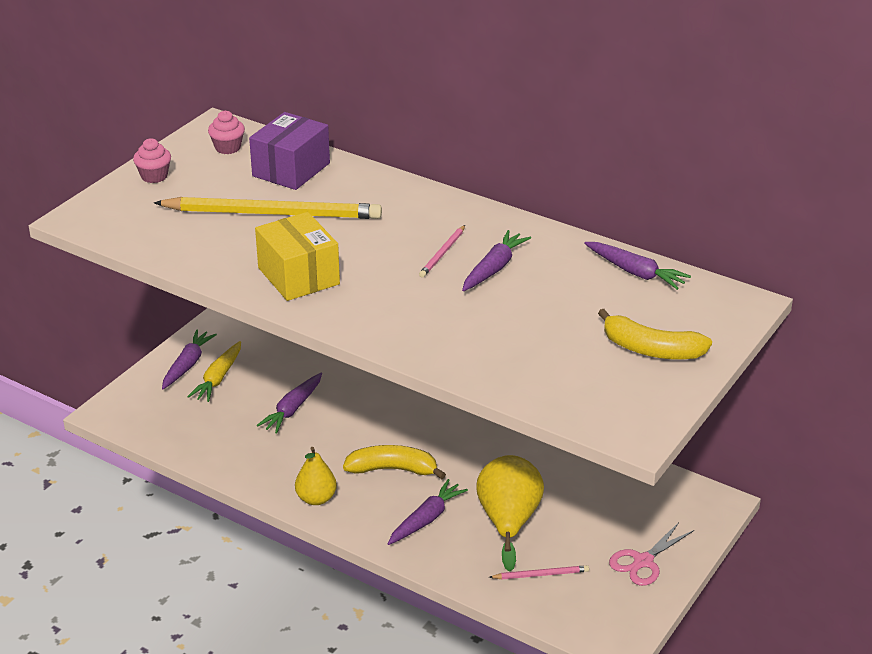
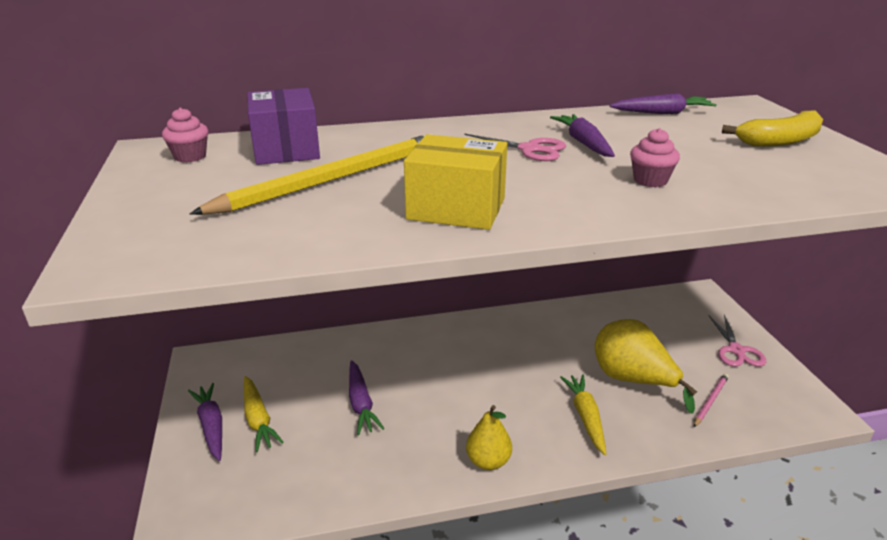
camera: 45 degrees left, 5 degrees down
pink cupcake [133,138,171,183] -> pink cupcake moved to [630,128,680,187]
yellow banana [343,445,446,480] -> none
purple carrot [388,479,468,545] -> yellow carrot [560,374,606,455]
pink pencil [419,225,465,278] -> pink scissors [464,133,566,161]

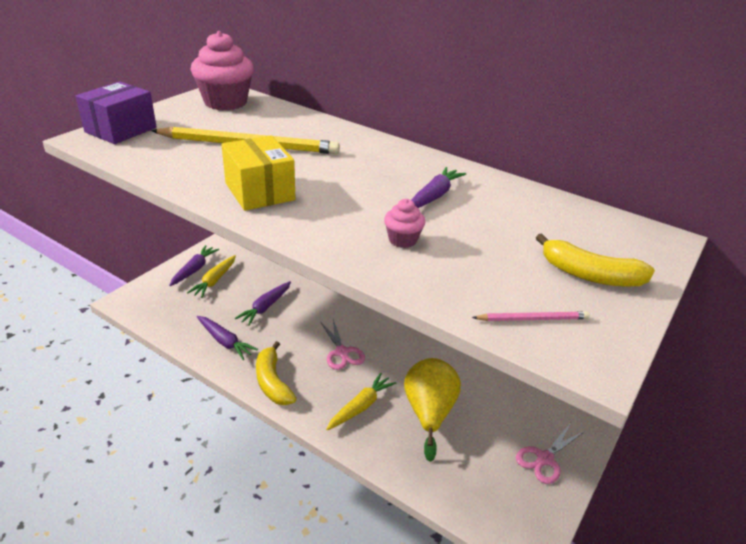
camera: 45 degrees right, 5 degrees up
pink cupcake [162,107,208,162] -> pink cupcake [191,31,254,110], size x2.12
purple box [247,88,320,165] -> purple box moved to [76,81,156,144]
pink scissors [464,133,566,161] -> pink scissors moved to [320,319,365,370]
yellow pear [466,405,512,470] -> yellow banana [256,341,297,405]
purple carrot [610,93,717,114] -> purple carrot moved to [197,316,258,360]
pink pencil [694,373,729,427] -> pink pencil moved to [472,311,590,321]

